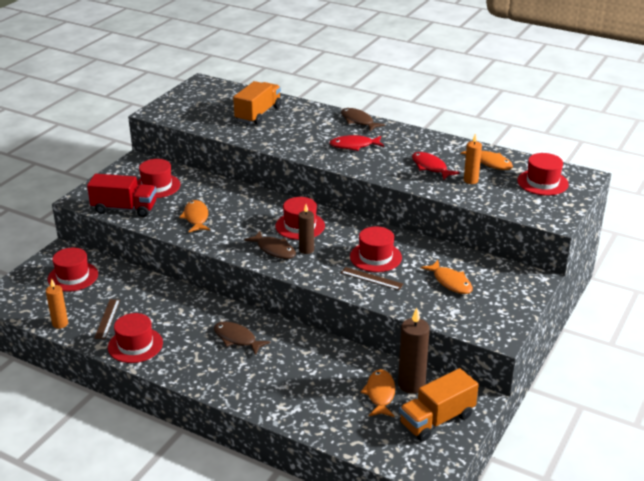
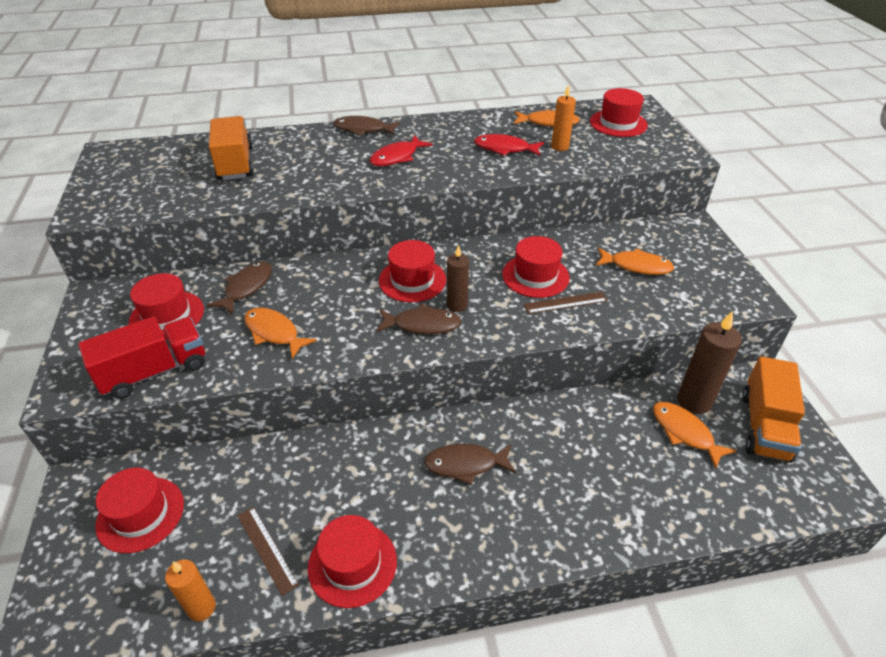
camera: 40 degrees left, 10 degrees up
none -> brown fish [207,261,272,315]

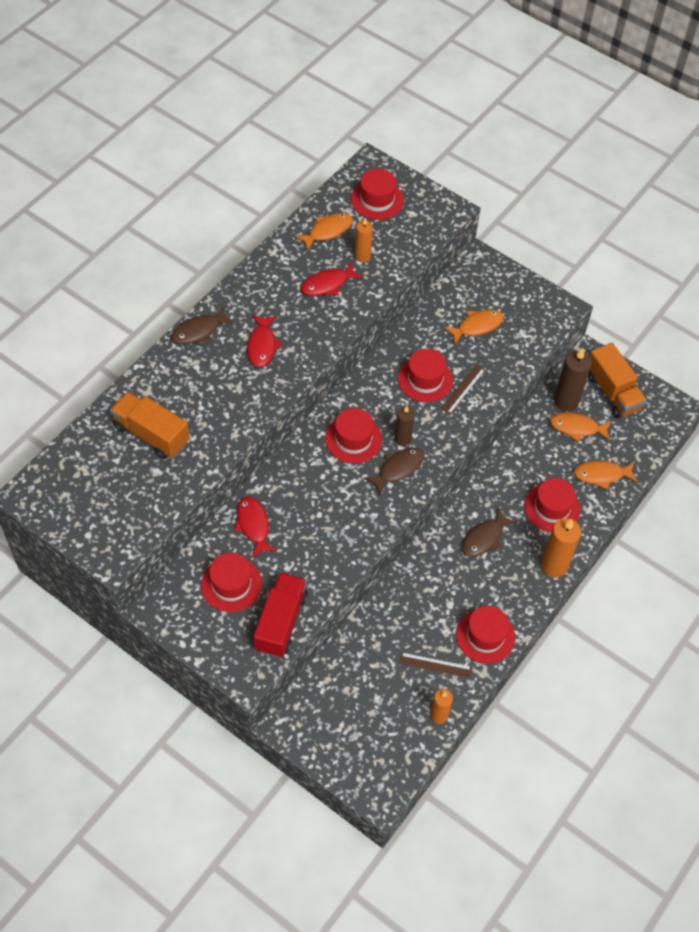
camera: 45 degrees left, 15 degrees up
red hat [95,468,184,553] -> red hat moved to [524,478,580,532]
brown fish [207,261,272,315] -> red fish [234,496,277,558]
orange fish [244,308,317,359] -> orange fish moved to [574,460,638,490]
none -> orange candle [541,518,581,578]

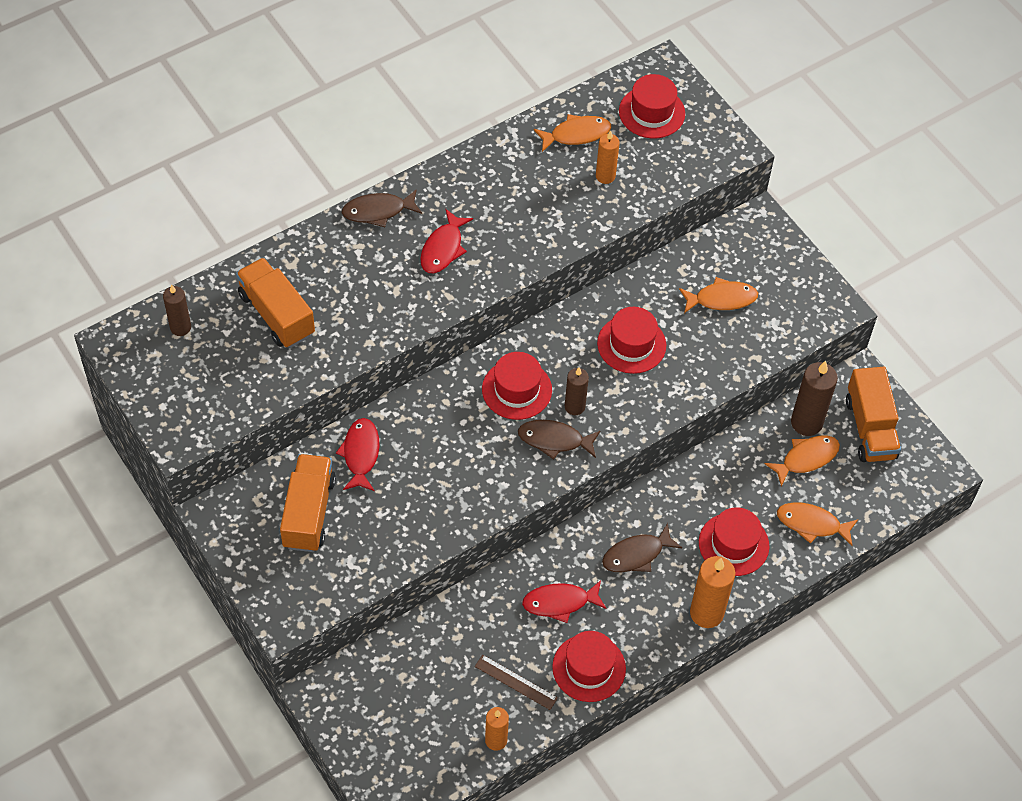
camera: 20 degrees right, 0 degrees up
red hat [201,553,262,612] -> orange truck [280,454,336,552]
red truck [253,572,308,658] -> none
red fish [301,261,363,296] -> red fish moved to [522,580,606,623]
brown fish [364,448,424,494] -> brown fish turned 150 degrees counterclockwise [518,420,600,460]
brown ruler [440,365,485,414] -> none
orange fish [550,412,612,442] -> orange fish turned 120 degrees clockwise [764,436,840,486]
none -> brown candle [163,284,191,336]

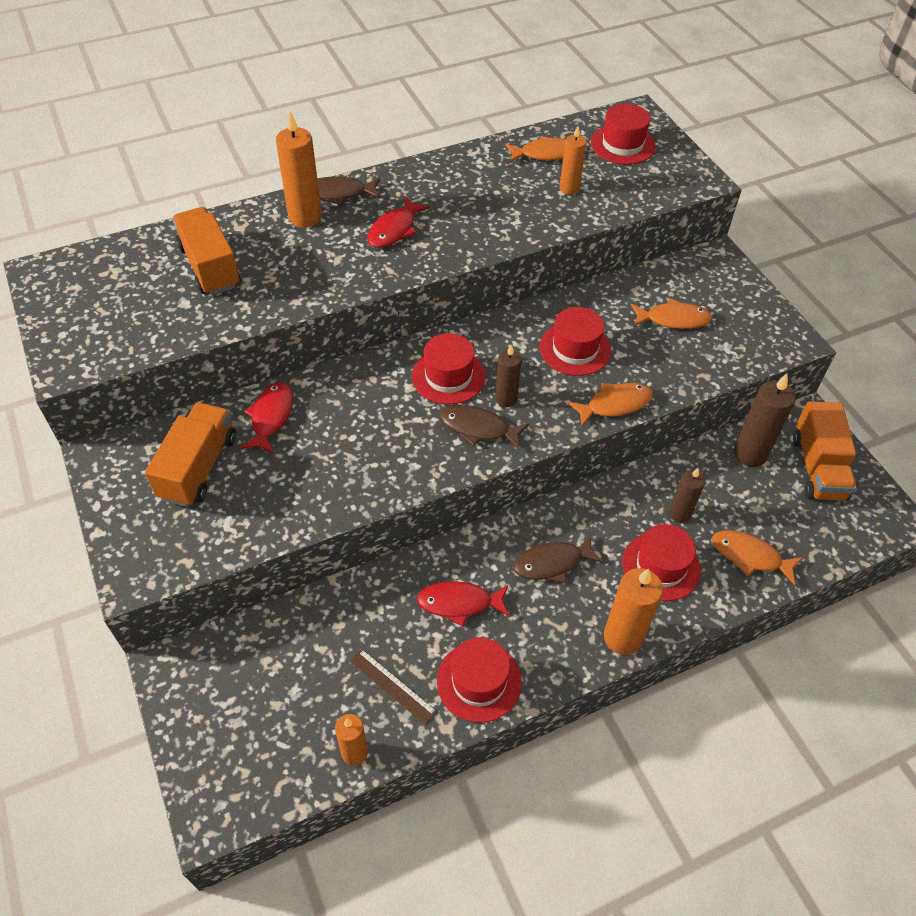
camera: 10 degrees right, 5 degrees down
brown candle [163,284,191,336] -> brown candle moved to [669,468,705,523]
orange fish [764,436,840,486] -> orange fish moved to [567,383,653,426]
none -> orange candle [276,110,322,228]

